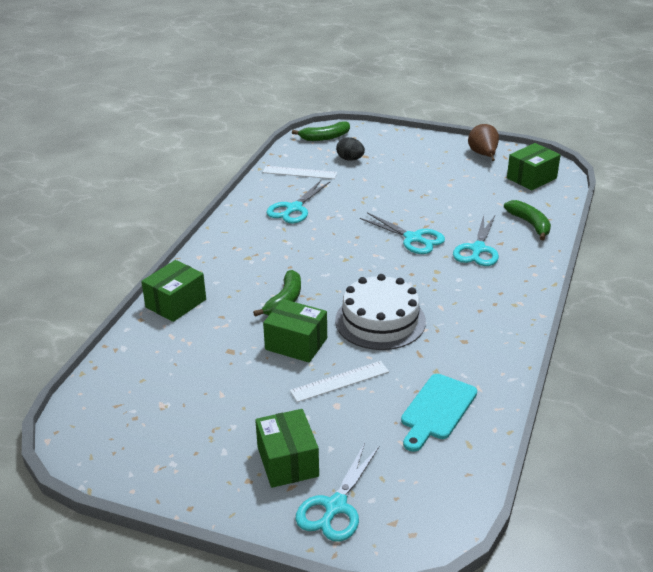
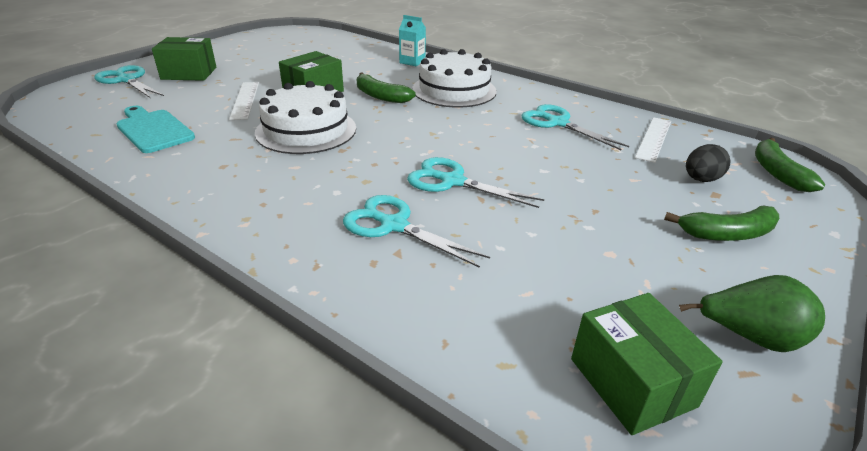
camera: 105 degrees right, 0 degrees up
green box [141,260,206,322] -> turquoise carton [399,15,426,66]
turquoise scissors [360,212,445,254] -> turquoise scissors turned 60 degrees clockwise [407,157,544,208]
brown pear [468,124,499,161] -> green pear [679,275,825,352]
green banana [504,200,551,240] -> green banana moved to [664,206,779,241]
none -> white cake [412,49,497,107]

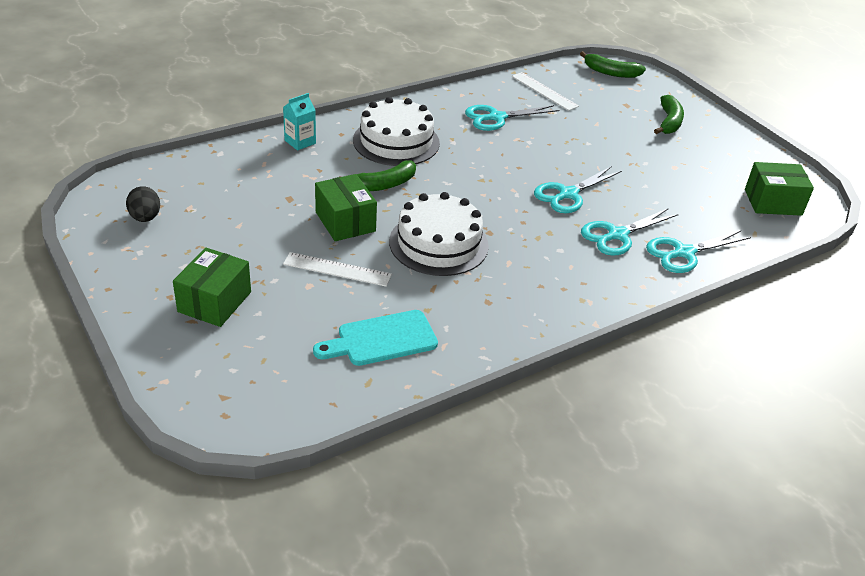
camera: 70 degrees left, 5 degrees up
turquoise scissors [94,65,164,98] -> turquoise scissors moved to [646,231,751,273]
green pear [679,275,825,352] -> none
black egg [686,144,731,182] -> black egg moved to [126,186,160,222]

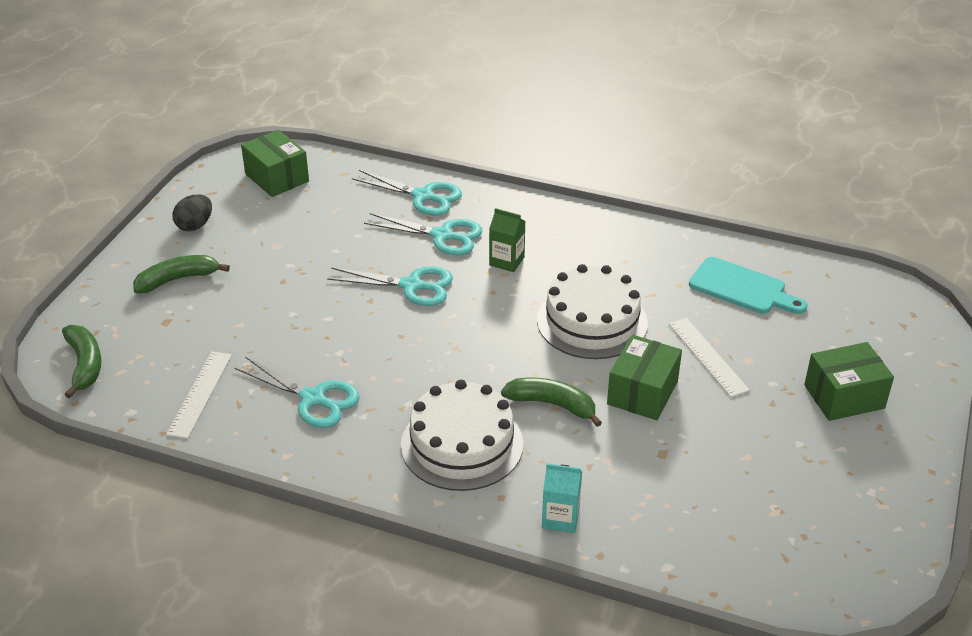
camera: 125 degrees left, 0 degrees up
black egg [126,186,160,222] -> black egg moved to [173,194,212,231]
none -> green carton [489,208,525,272]

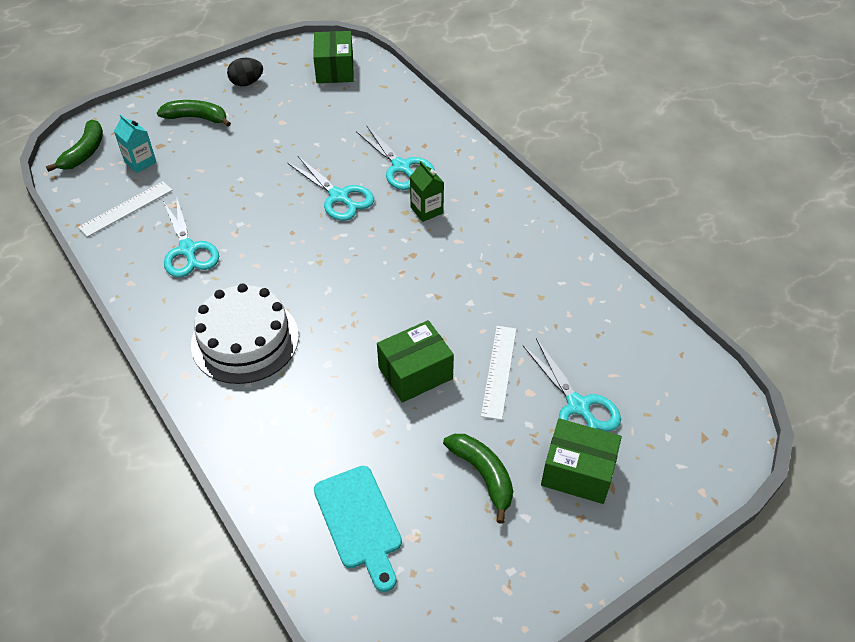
camera: 35 degrees right, 10 degrees up
turquoise scissors [352,170,462,216] -> turquoise scissors moved to [523,338,621,431]
green banana [501,378,602,427] -> green banana moved to [443,434,513,524]
white cake [537,264,648,359] -> none
turquoise carton [542,463,582,533] -> turquoise carton moved to [114,115,157,173]
turquoise cutting board [689,257,807,314] -> turquoise cutting board moved to [314,466,402,592]

